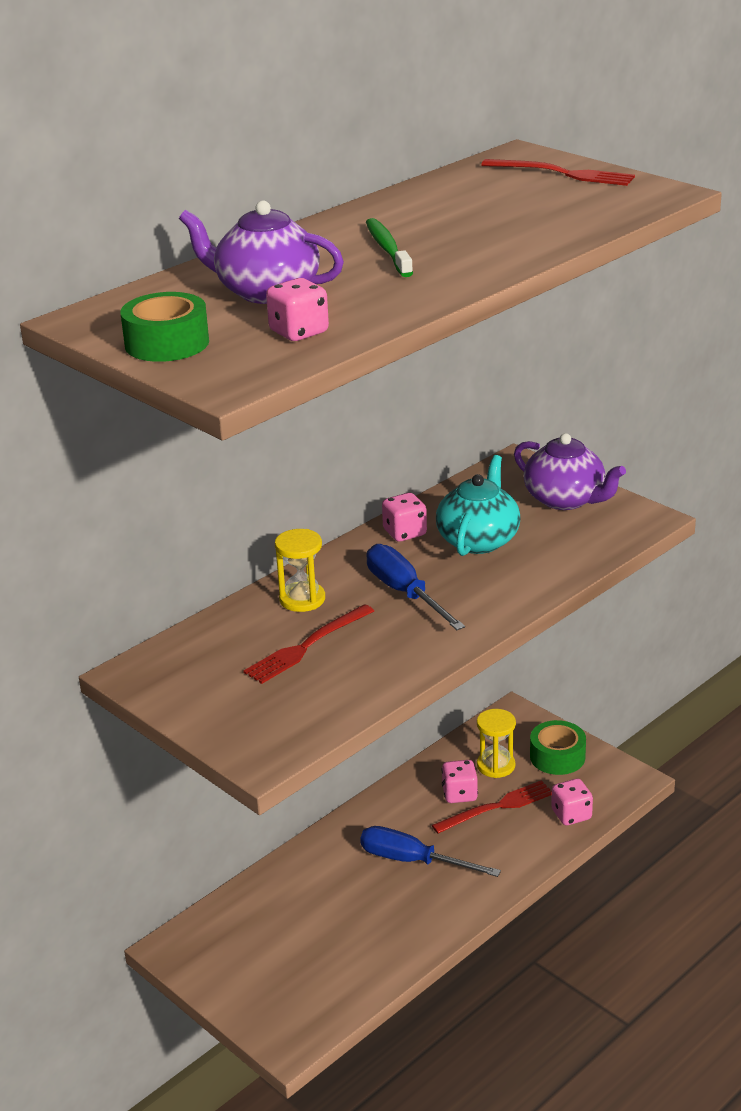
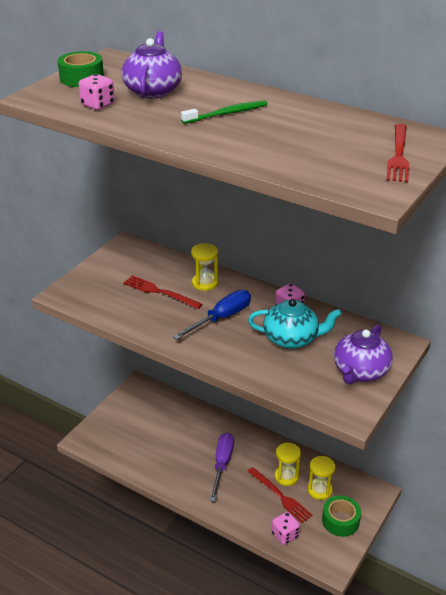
camera: 75 degrees right, 5 degrees up
blue screwdriver [360,826,501,877] -> purple screwdriver [209,433,234,502]
pink dice [441,760,478,803] -> yellow hourglass [275,443,301,486]

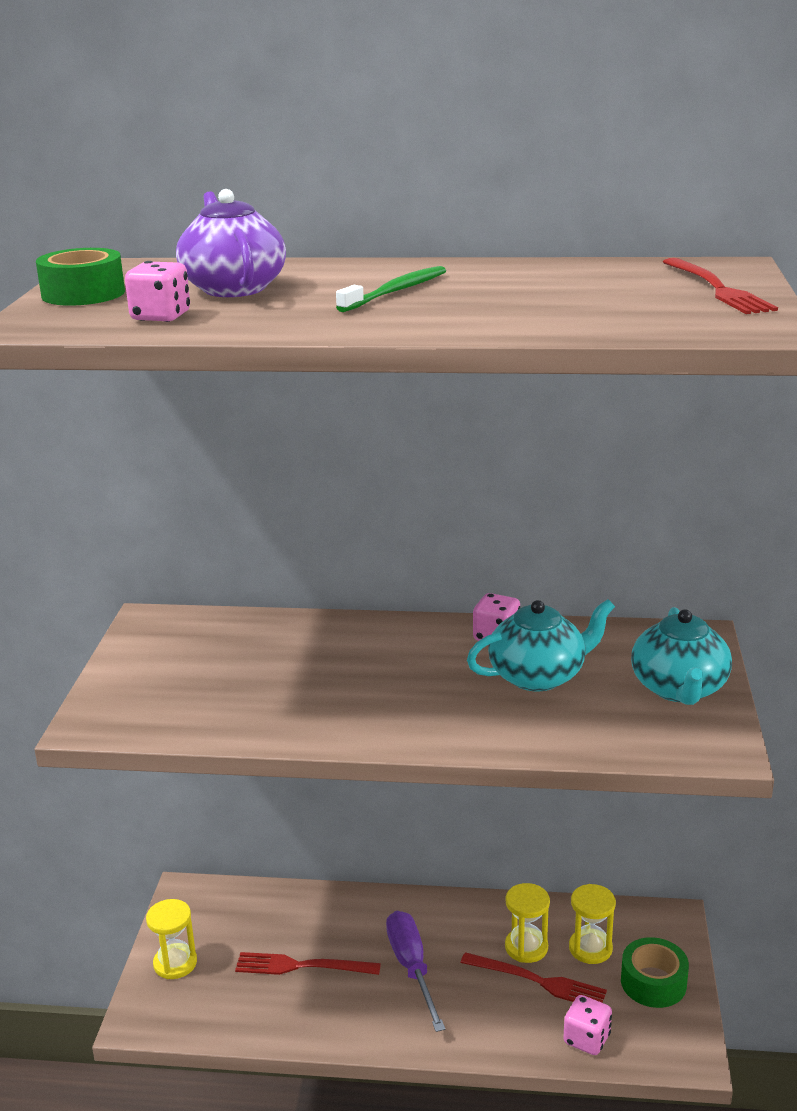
camera: 25 degrees left, 10 degrees down
red fork [123,275,202,309] -> red fork moved to [235,952,381,975]
blue screwdriver [173,290,251,340] -> none
yellow hourglass [191,243,218,291] -> yellow hourglass moved to [146,899,197,979]
purple teapot [334,324,393,384] -> turquoise teapot [631,607,732,705]

